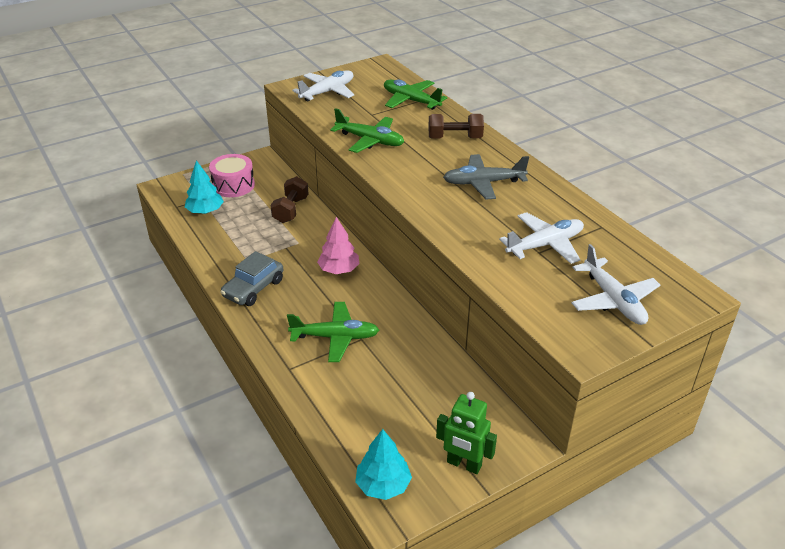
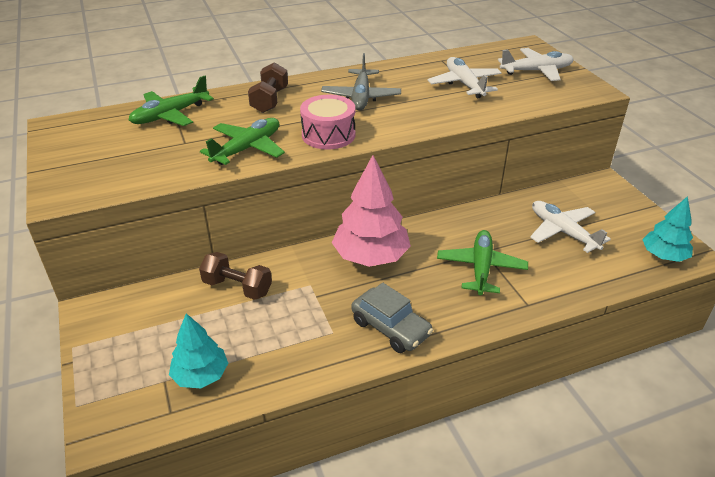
camera: 80 degrees left, 0 degrees up
pink drum [209,154,255,197] -> pink drum moved to [300,95,355,149]
white plane [292,70,354,101] -> white plane moved to [530,201,611,253]
pink tree [317,217,359,274] -> pink tree [332,155,411,267], size x1.62
green robot [436,392,497,474] -> none

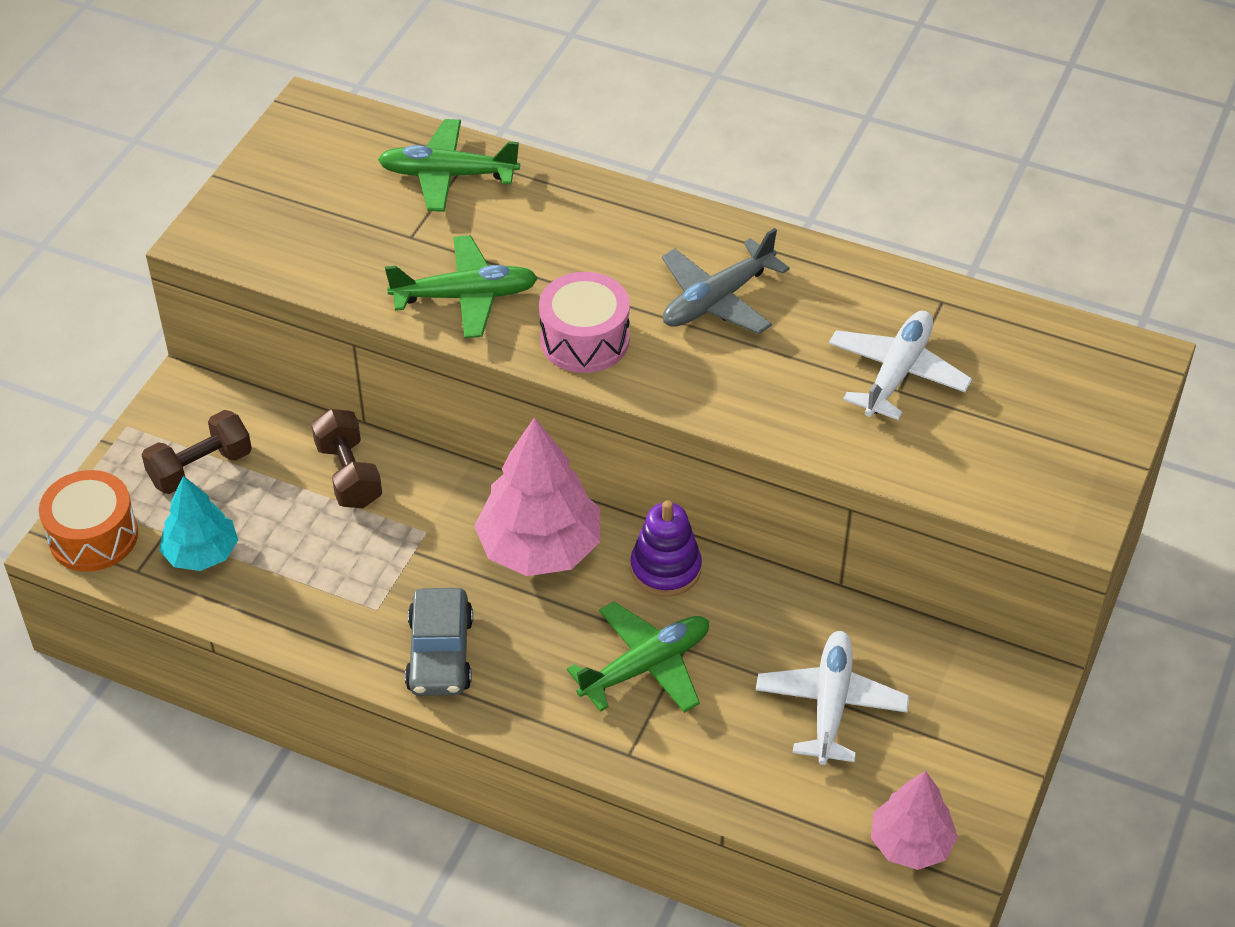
camera: 45 degrees right, 10 degrees up
brown dumbbell [248,62,288,113] -> brown dumbbell moved to [142,410,252,494]
white plane [498,48,574,81] -> none
turquoise tree [642,196,693,262] -> pink tree [871,771,958,870]
none -> orange drum [39,470,138,572]
none -> purple stacking toy [630,500,702,597]

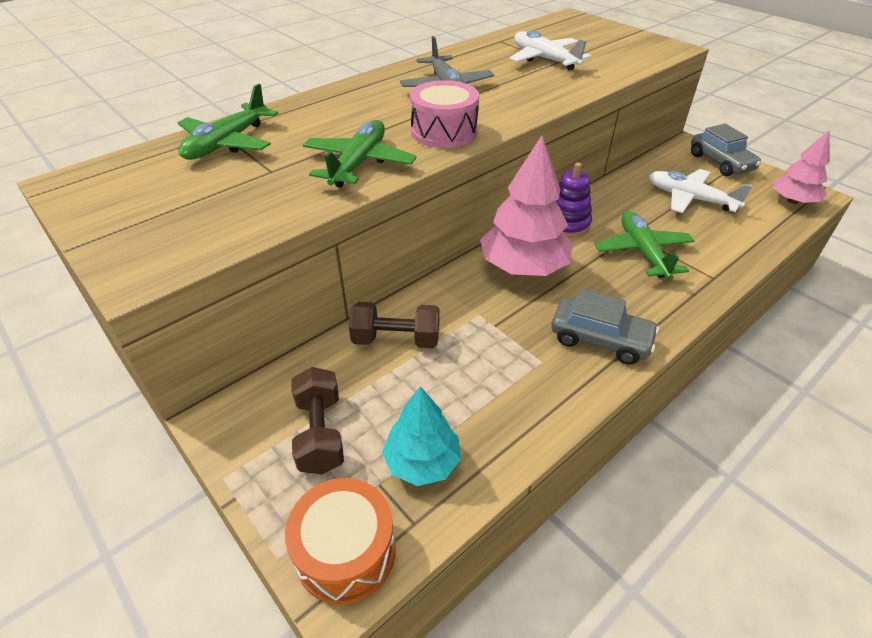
camera: 65 degrees left, 5 degrees down
none -> grey car [691,124,762,176]

